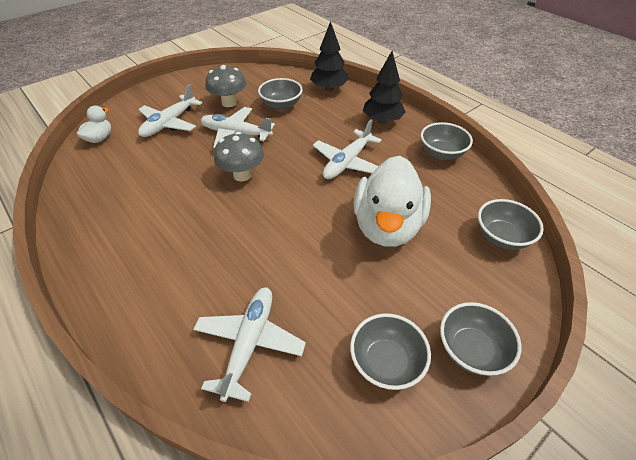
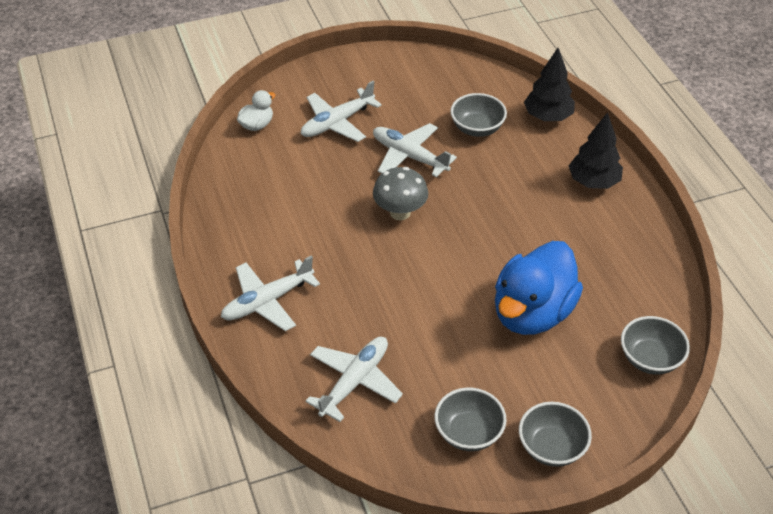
camera: 20 degrees right, 0 degrees up
grey mushroom [205,65,246,107] -> none
white plane [313,119,382,179] -> white plane moved to [221,255,320,331]
white duck [353,156,431,247] -> blue duck [495,241,583,335]
grey bowl [421,122,473,160] -> none

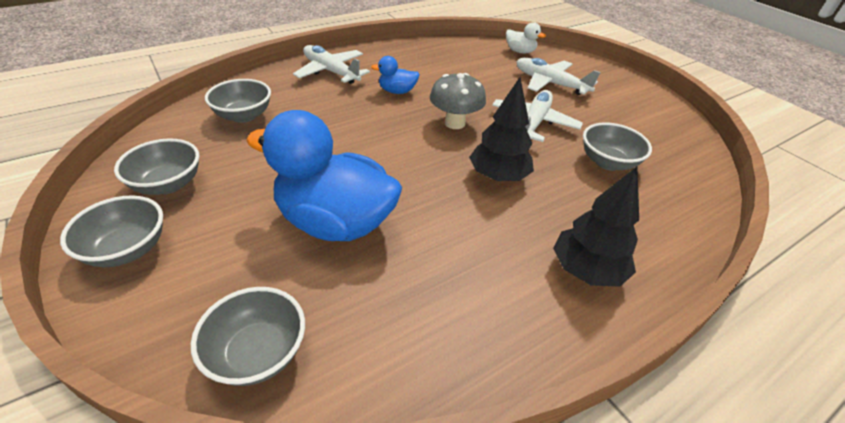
camera: 75 degrees right, 5 degrees down
white plane [305,337,403,422] -> grey bowl [205,79,271,123]
black tree [524,48,575,121] -> black tree moved to [469,77,534,181]
none -> blue duck [371,56,420,94]

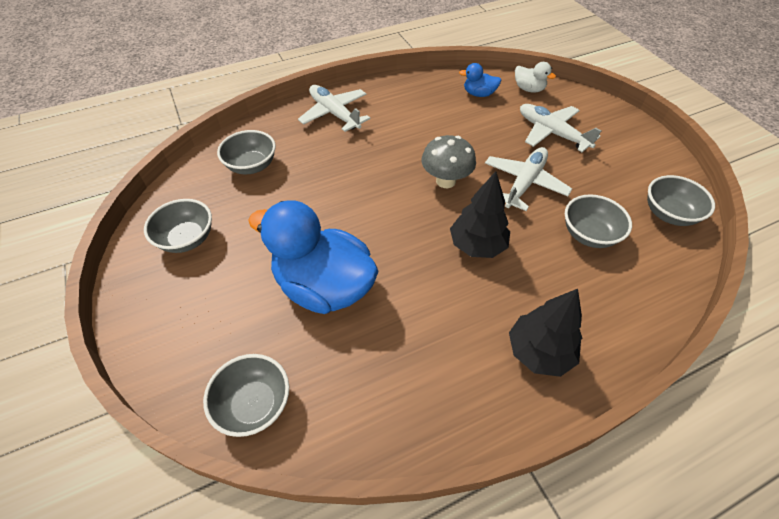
camera: 10 degrees right, 10 degrees up
grey bowl [60,195,163,267] -> grey bowl moved to [647,175,715,226]
blue duck [371,56,420,94] -> blue duck moved to [459,63,501,97]

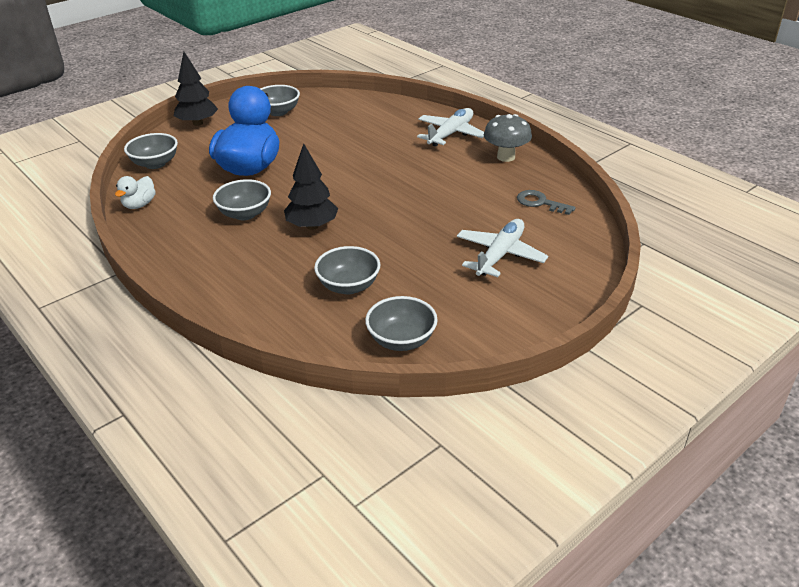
camera: 75 degrees right, 15 degrees down
grey bowl [217,130,276,174] -> grey bowl moved to [213,179,271,220]
grey mushroom [422,135,476,188] -> grey mushroom moved to [484,114,532,162]
blue duck [459,63,501,97] -> grey key [517,190,576,215]
white plane [485,147,572,211] -> none
black tree [509,289,582,377] -> black tree moved to [174,52,218,126]
white duck [515,62,556,92] -> white duck moved to [115,176,156,209]

